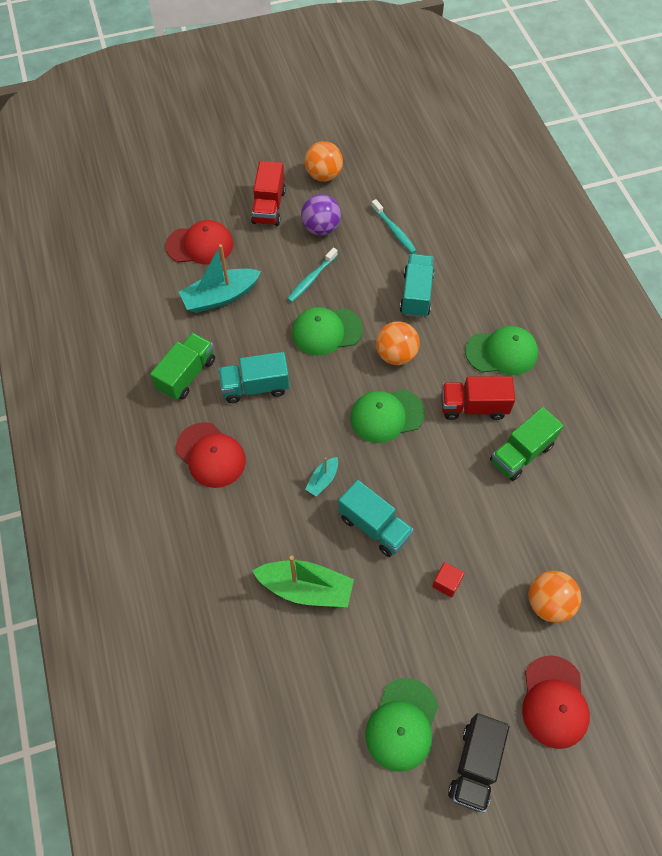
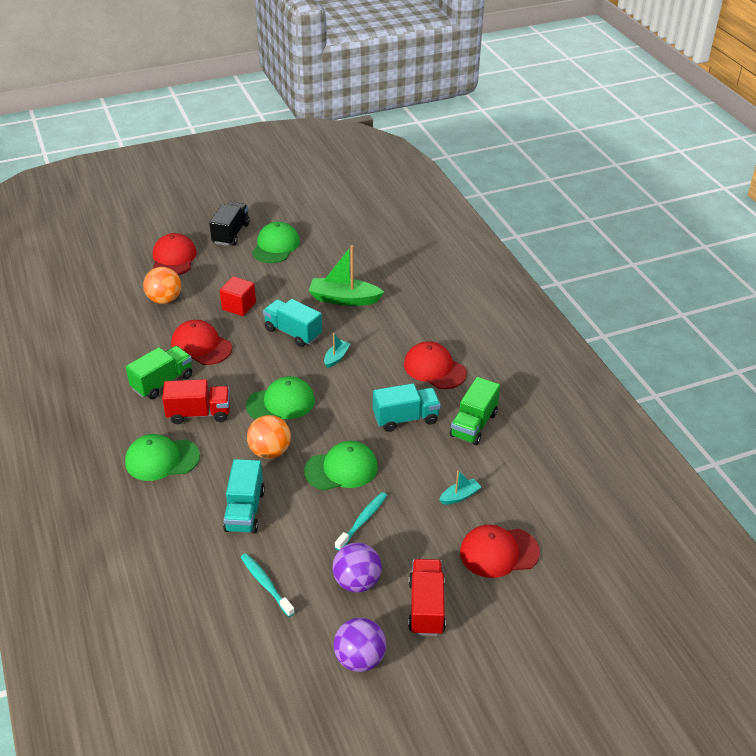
camera: 175 degrees right, 20 degrees down
turquoise boat [179,244,261,313] -> turquoise boat [439,470,481,505], size x0.50
orange ball [305,141,343,182] -> purple ball [334,618,386,672]
red cube [432,562,464,598] -> red cube [220,276,256,316], size x1.51
none -> red cap [171,320,232,365]

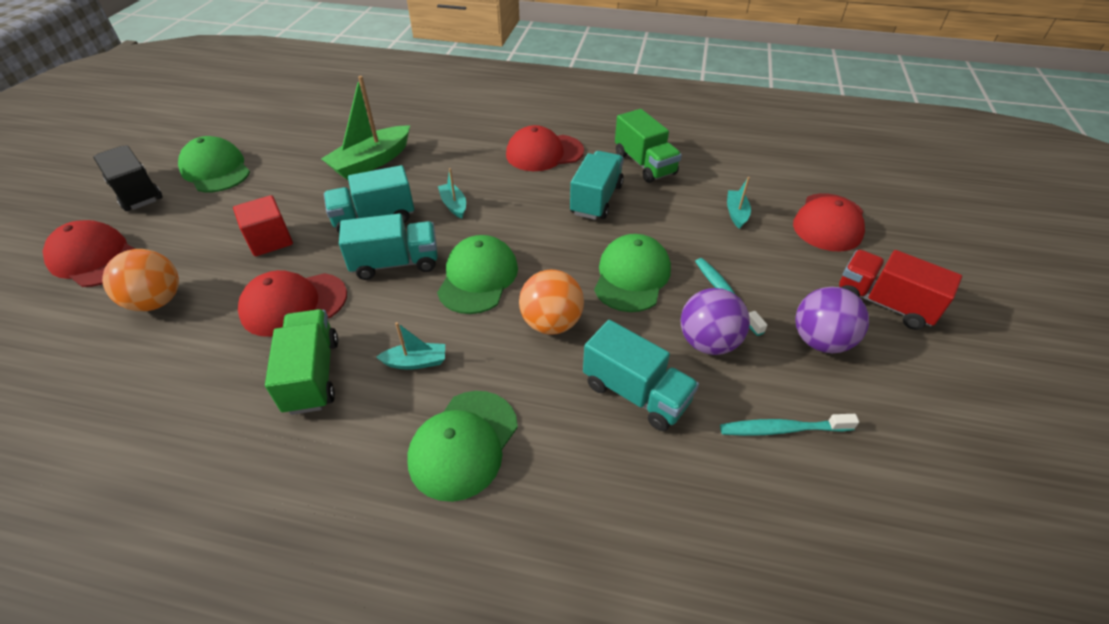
camera: 55 degrees left, 5 degrees up
red truck [162,379,230,424] -> turquoise boat [376,322,445,370]
purple ball [334,618,386,672] -> purple ball moved to [681,288,750,355]
none -> turquoise truck [339,213,438,280]

